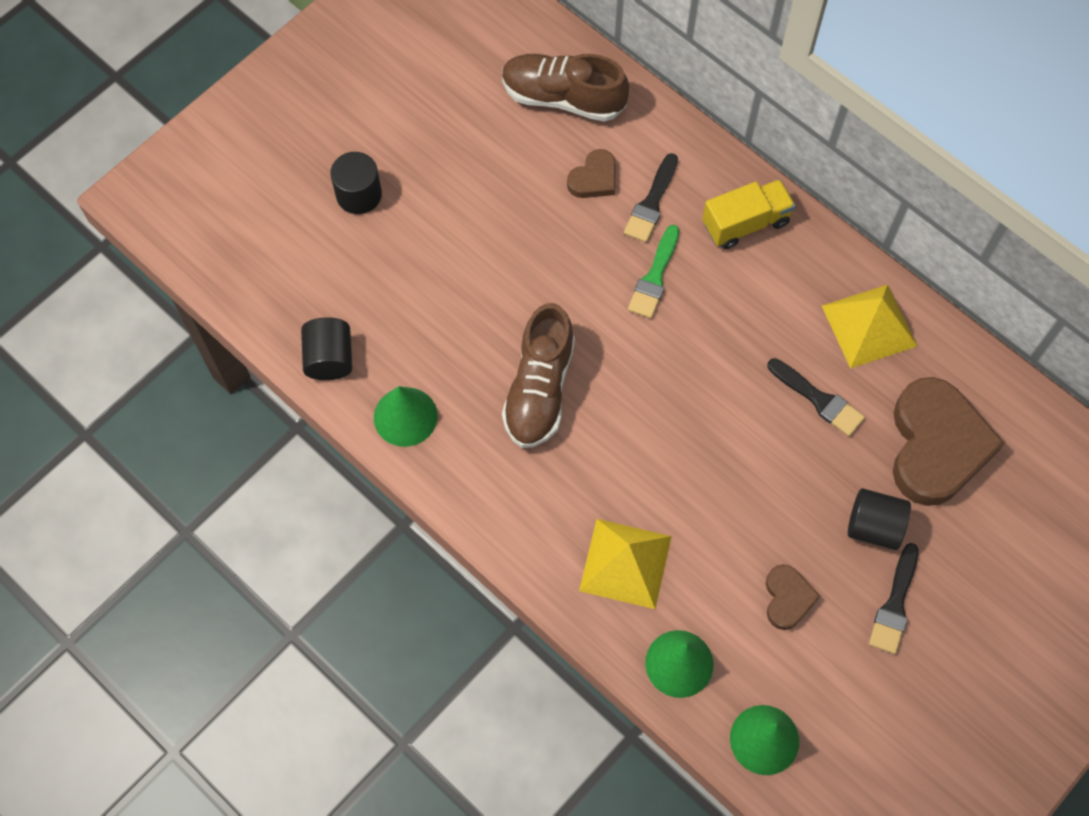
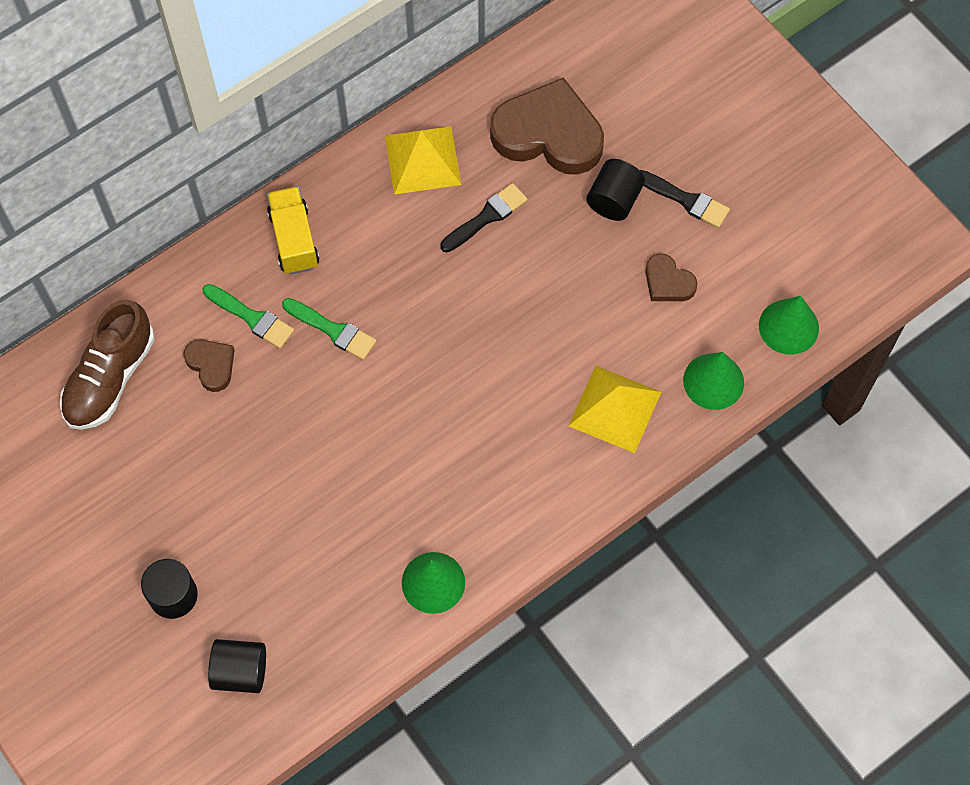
camera: 80 degrees left, 0 degrees up
black cylinder [301,317,352,380] -> black cylinder moved to [208,639,266,693]
brown shoe [502,303,575,448] -> none
black brush [624,153,678,242] -> green brush [203,284,294,349]
brown heart [766,564,820,630] -> brown heart turned 150 degrees counterclockwise [646,254,698,301]

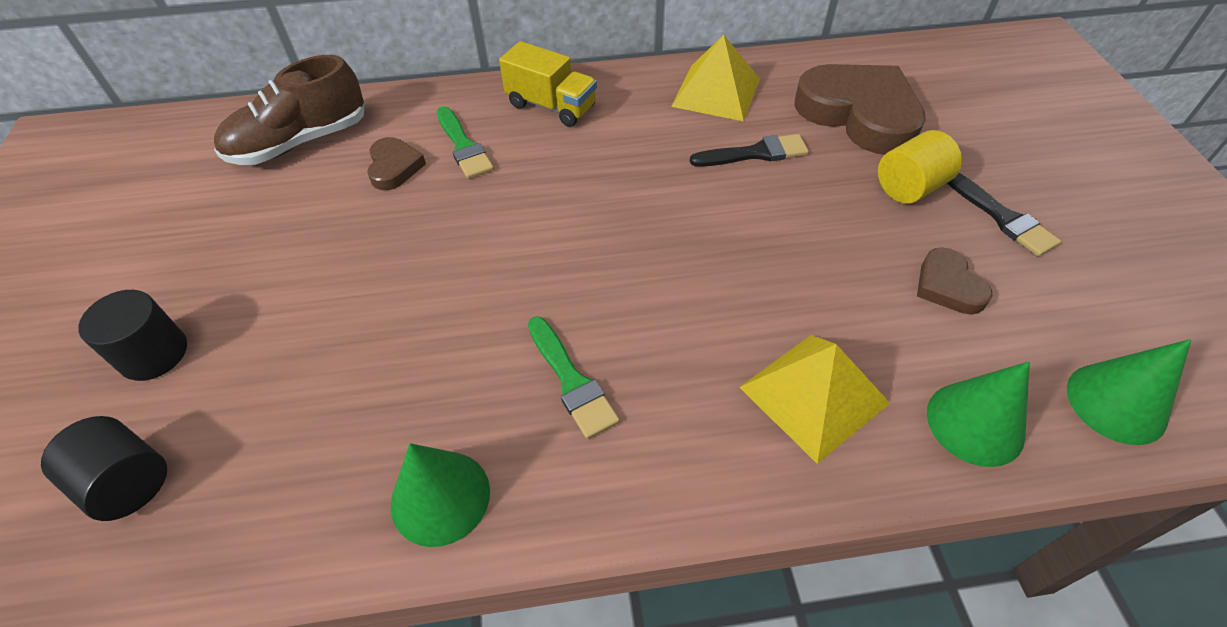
camera: 30 degrees right, 15 degrees down
yellow truck [267,186,319,275] -> yellow truck turned 105 degrees clockwise [499,41,597,127]
green brush [282,298,377,360] -> green brush moved to [528,317,620,439]
black cylinder [586,159,645,221] -> yellow cylinder [878,130,962,204]

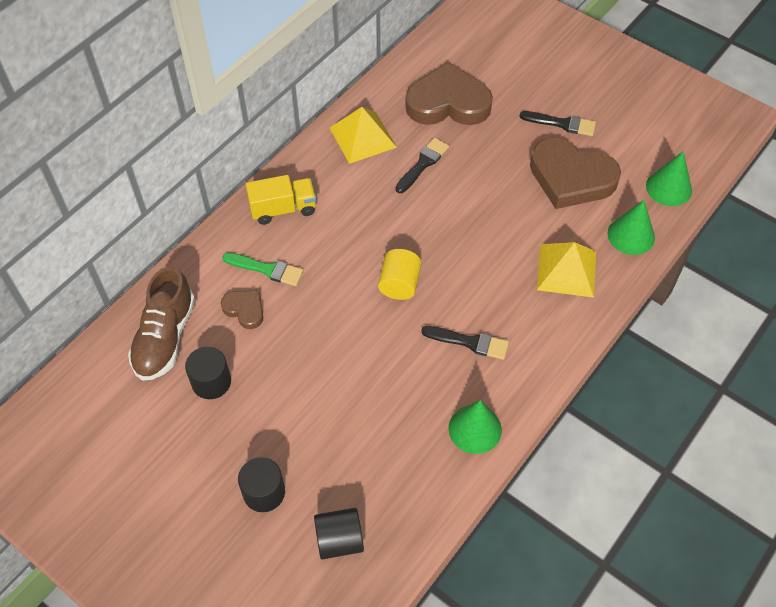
camera: 45 degrees left, 5 degrees up
green brush [528,317,620,439] -> black brush [421,326,509,360]
yellow cylinder [878,130,962,204] -> yellow cylinder moved to [378,249,421,300]
brown heart [917,247,993,314] -> brown heart [530,137,621,209], size x2.08
none -> black cylinder [185,346,231,399]

